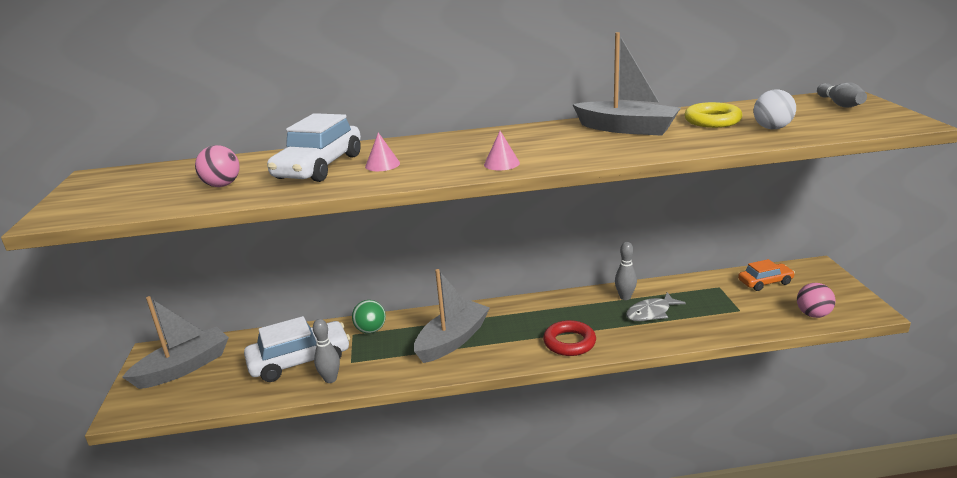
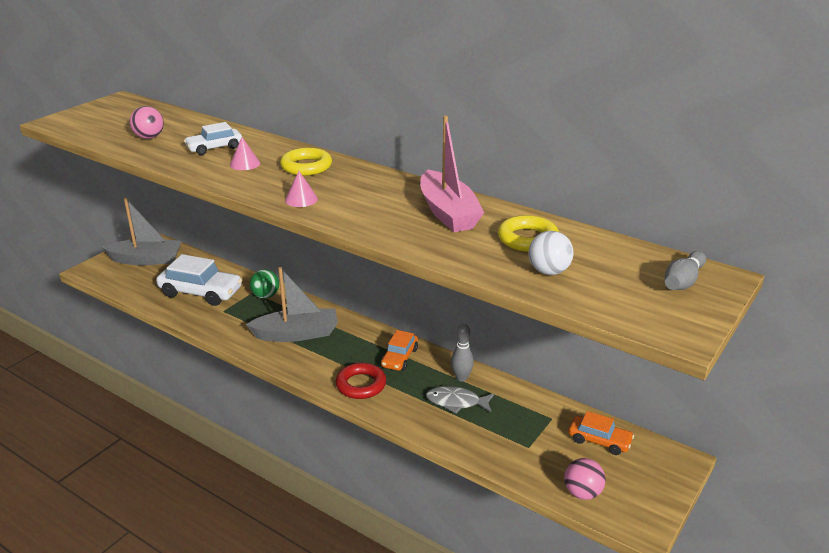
camera: 40 degrees right, 5 degrees up
white car [267,113,361,182] -> white car [184,122,242,155], size x0.58
grey bowling pin [313,319,340,383] -> none
grey boat [572,32,681,136] -> pink boat [420,115,484,232]
none -> yellow ring [280,148,332,176]
none -> orange car [381,330,418,371]

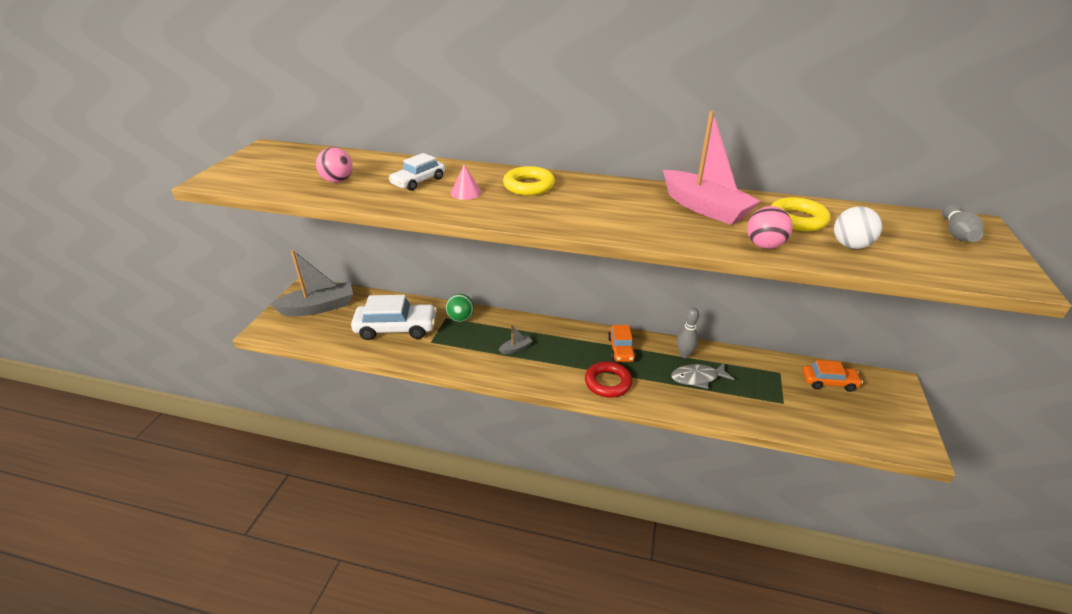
camera: 20 degrees left, 5 degrees up
grey boat [246,267,338,342] -> grey boat [499,325,533,354], size x0.42
pink cone [285,171,318,207] -> none
pink ball [564,458,606,500] -> pink ball moved to [747,206,793,249]

